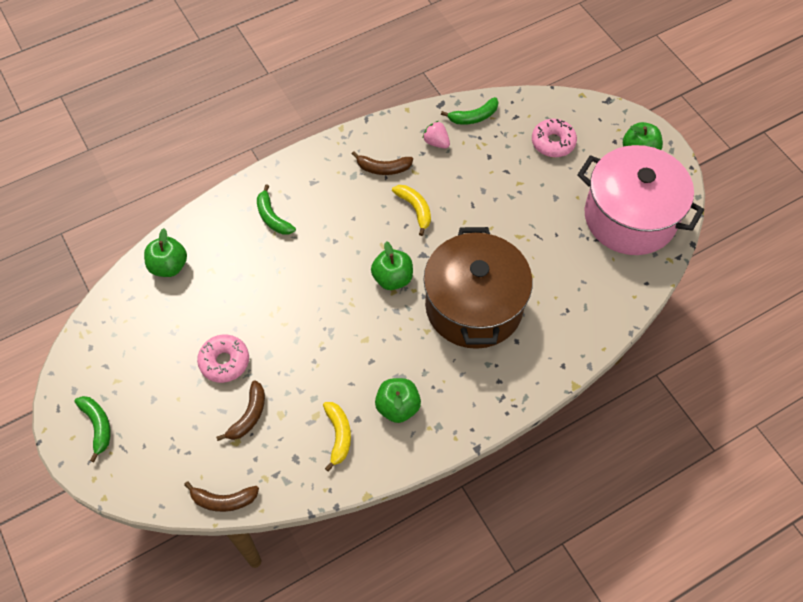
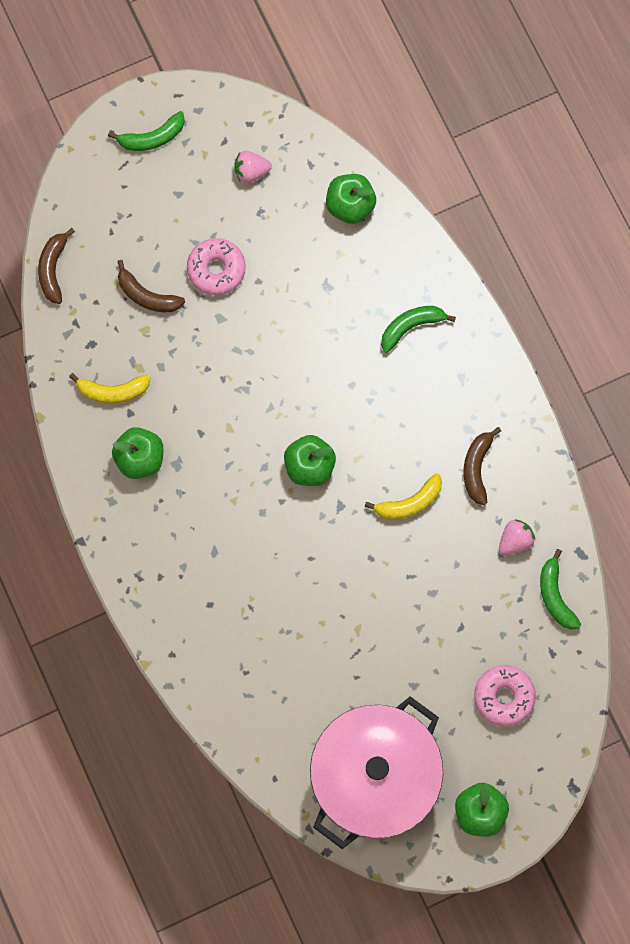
camera: 95 degrees right, 15 degrees up
brown pot [423,227,533,349] -> none
none -> pink strawberry [234,151,272,183]

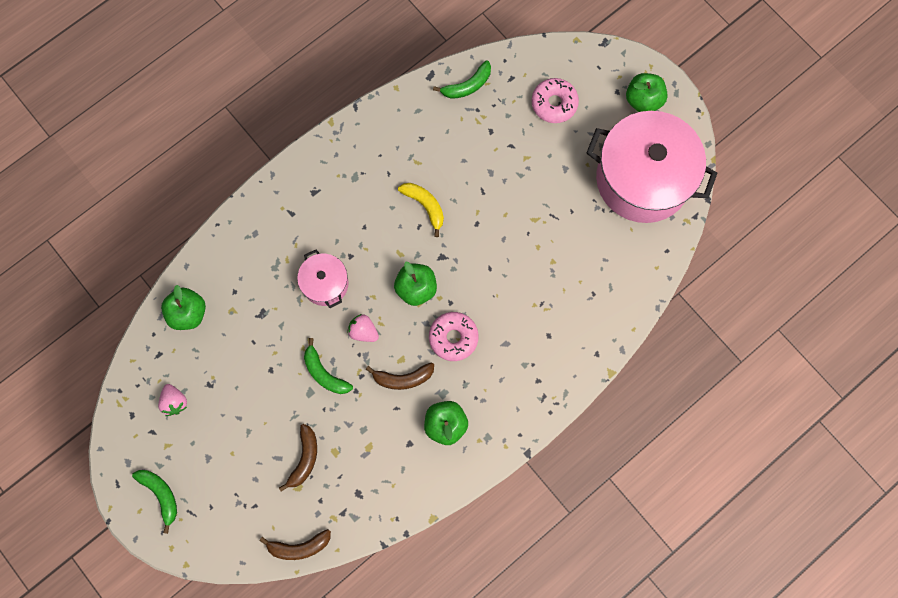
camera: 105 degrees left, 0 degrees up
yellow banana [69,373,151,403] -> none
pink donut [187,238,246,296] -> pink donut moved to [429,312,479,361]
green banana [381,306,456,353] -> green banana moved to [304,338,353,394]
brown banana [463,427,501,505] -> brown banana moved to [366,362,434,390]
pink strawberry [499,519,535,555] -> pink strawberry moved to [347,314,379,342]
none -> pink pot [297,250,348,308]

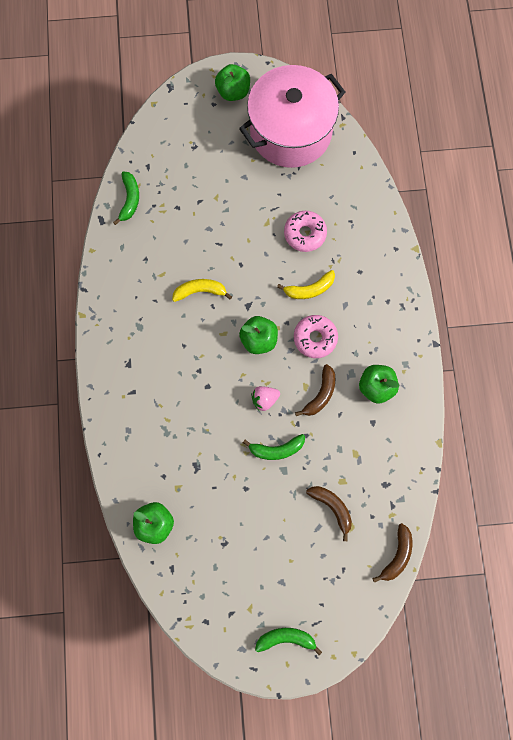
camera: 55 degrees left, 0 degrees up
pink strawberry [158,384,187,416] -> none
pink pot [297,250,348,308] -> none
pink donut [531,78,579,123] -> pink donut moved to [284,211,327,252]
none -> yellow banana [277,270,335,299]

